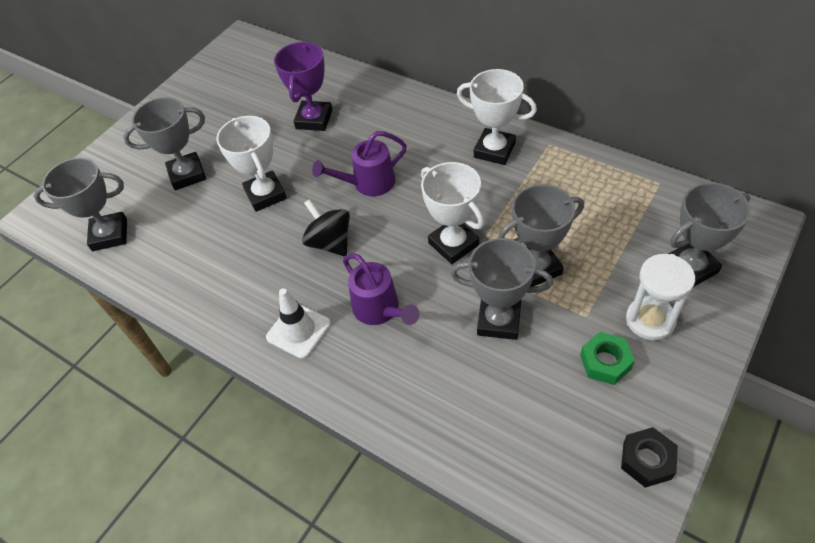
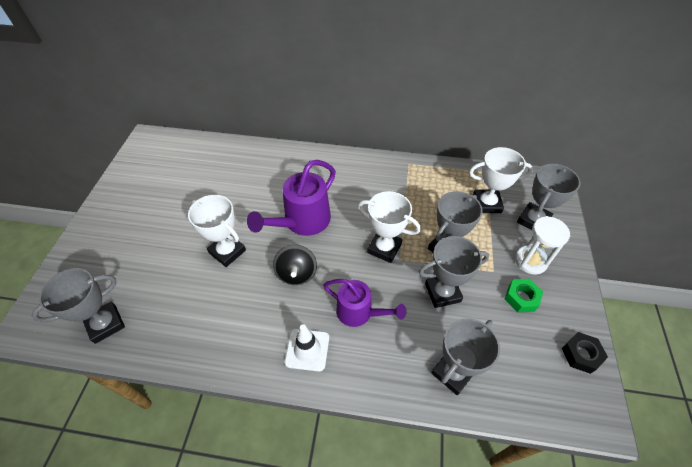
camera: 30 degrees left, 0 degrees up
grey trophy [123,97,206,190] -> grey trophy moved to [431,318,500,395]
purple trophy [274,41,332,131] -> none
black spinning top [302,199,350,256] -> black spinning top turned 120 degrees counterclockwise [273,245,317,285]
purple watering can [312,131,407,196] -> purple watering can [247,160,336,236], size x1.50
white trophy [457,69,537,165] -> white trophy moved to [469,147,533,213]

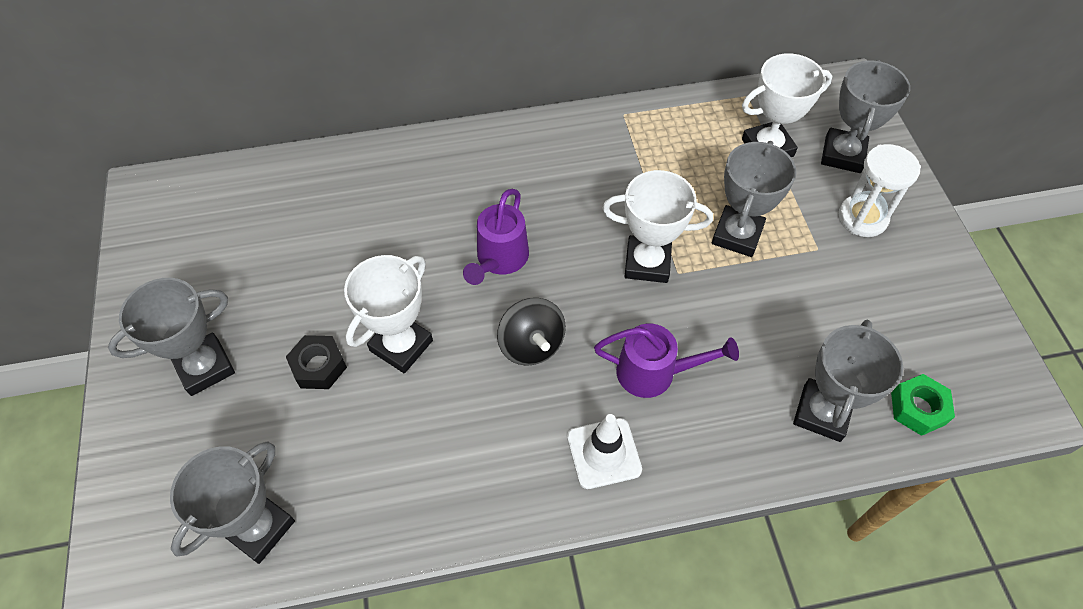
camera: 20 degrees left, 5 degrees up
white trophy [188,195,246,267] -> white trophy turned 75 degrees counterclockwise [344,255,433,373]
purple watering can [247,160,336,236] -> purple watering can [463,189,529,285], size x0.67
grey trophy [419,236,489,308] -> grey trophy moved to [108,278,235,396]
green nut [505,279,543,312] -> green nut moved to [891,374,955,436]
black nut [562,332,608,374] -> black nut moved to [286,335,347,389]

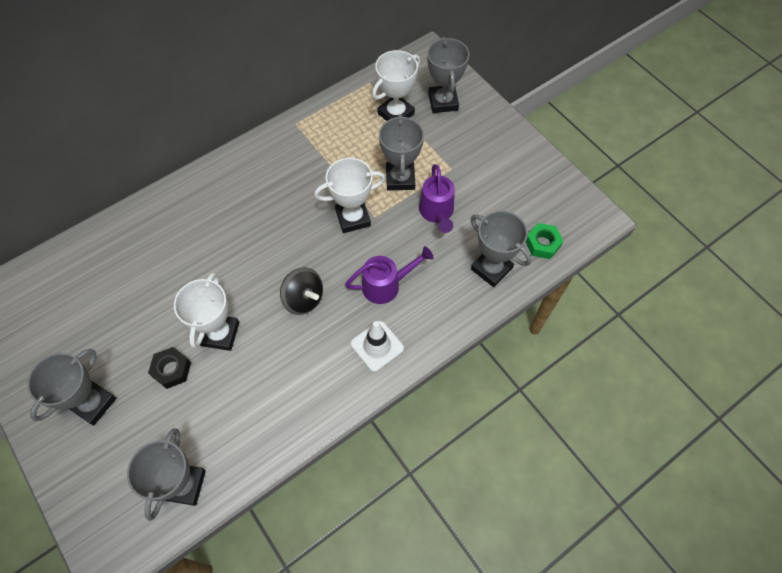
camera: 25 degrees left, 5 degrees up
purple watering can [463,189,529,285] -> purple watering can moved to [419,164,455,233]
grey trophy [793,320,903,442] -> grey trophy turned 45 degrees counterclockwise [470,210,531,287]
white hourglass [839,144,921,237] -> none

